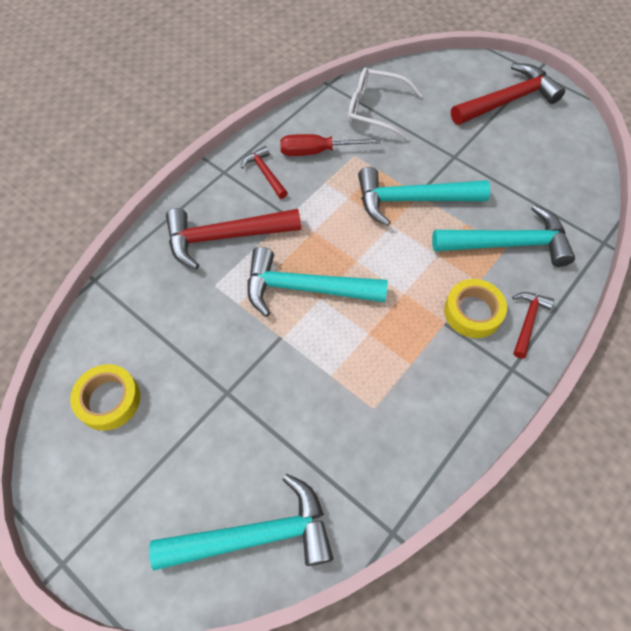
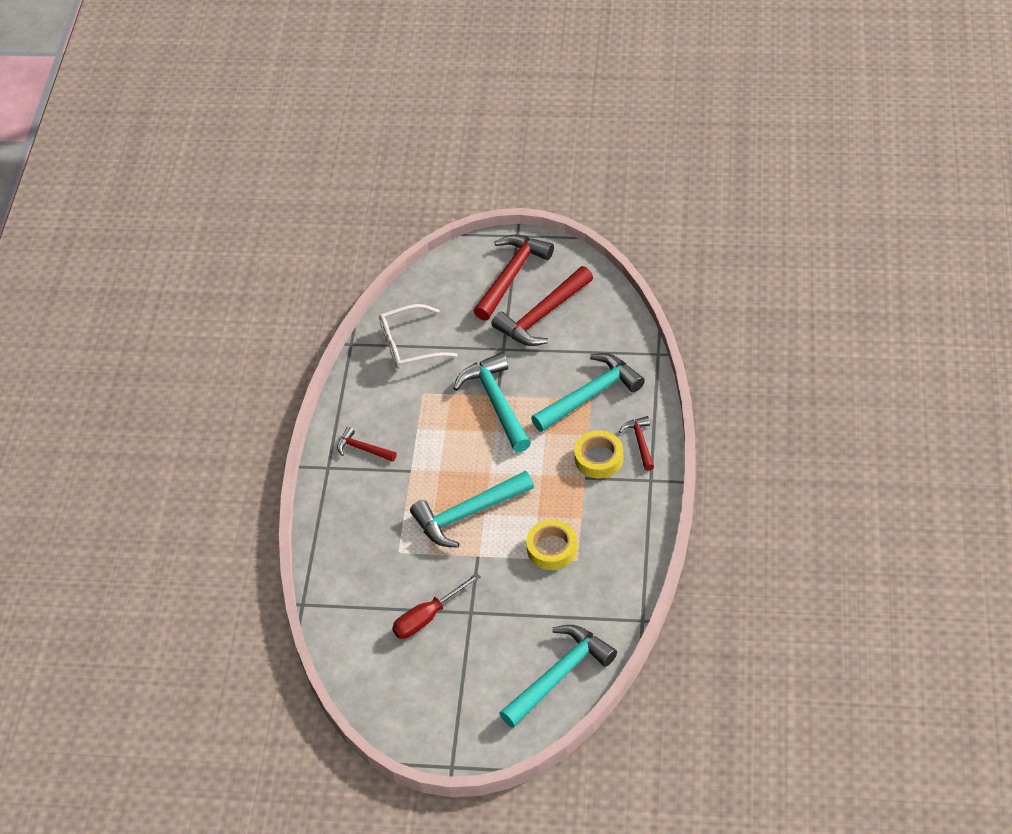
camera: 30 degrees left, 10 degrees down
yellow tape [70,364,140,431] -> yellow tape moved to [526,520,577,570]
red hammer [166,208,301,269] -> red hammer moved to [492,266,593,346]
red screwdriver [280,134,381,156] -> red screwdriver moved to [392,573,481,639]
turquoise hammer [358,167,490,226] -> turquoise hammer turned 105 degrees clockwise [453,352,531,452]

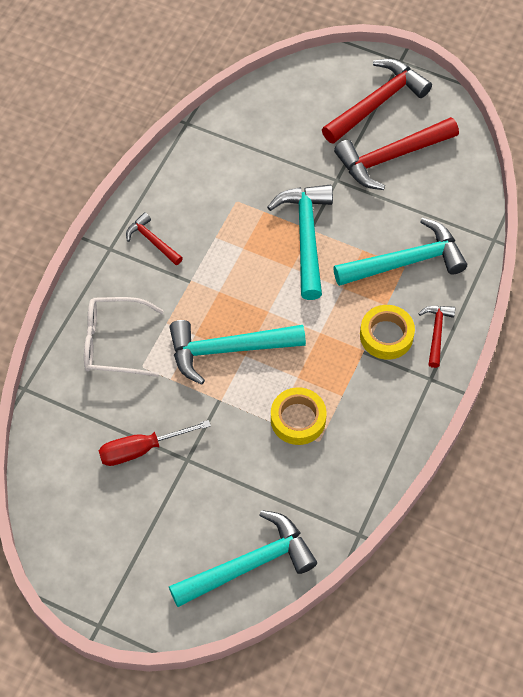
camera: 15 degrees right, 10 degrees up
white glasses [379,304,458,369] -> white glasses moved to [84,297,164,377]

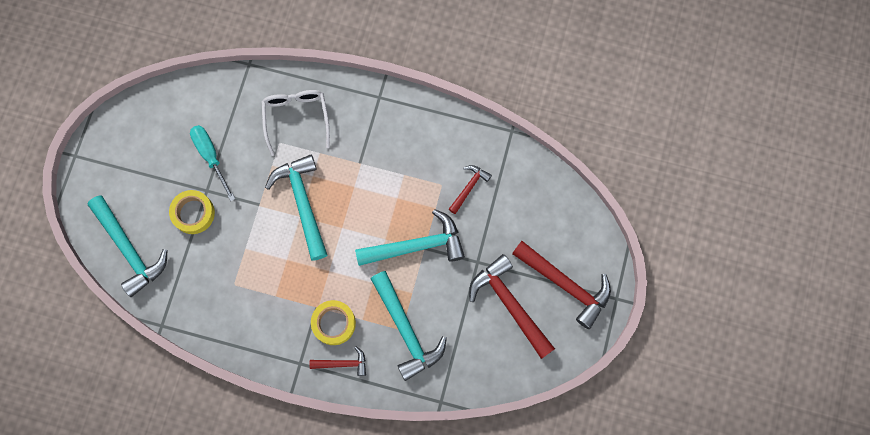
camera: 80 degrees right, 15 degrees up
red screwdriver [98,420,211,466] -> turquoise screwdriver [190,125,235,201]
red hammer [126,213,183,265] -> red hammer moved to [449,165,492,214]
yellow tape [271,387,326,445] -> yellow tape moved to [169,190,215,234]

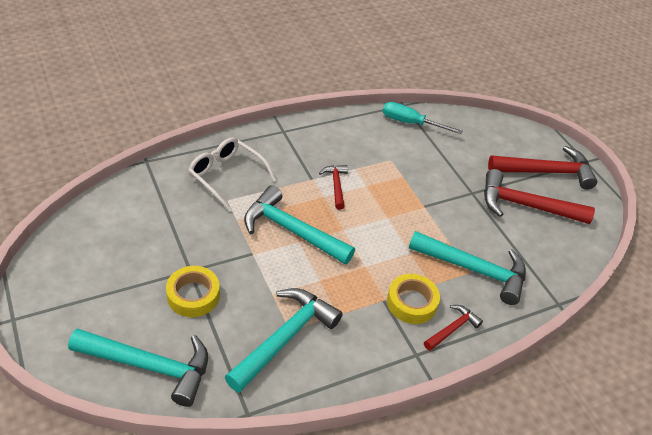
camera: 45 degrees left, 30 degrees down
turquoise screwdriver [190,125,235,201] -> turquoise screwdriver moved to [383,102,463,134]
turquoise hammer [355,209,465,266] -> turquoise hammer moved to [225,288,343,393]
red hammer [449,165,492,214] -> red hammer moved to [319,165,348,210]

